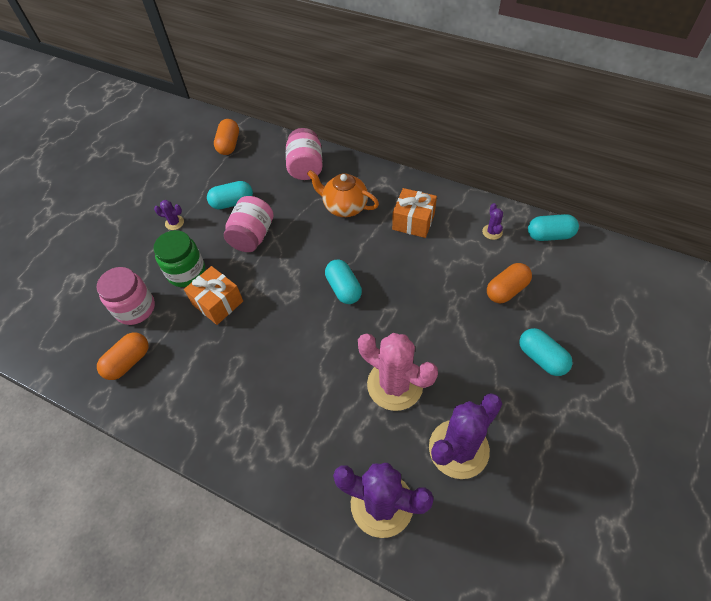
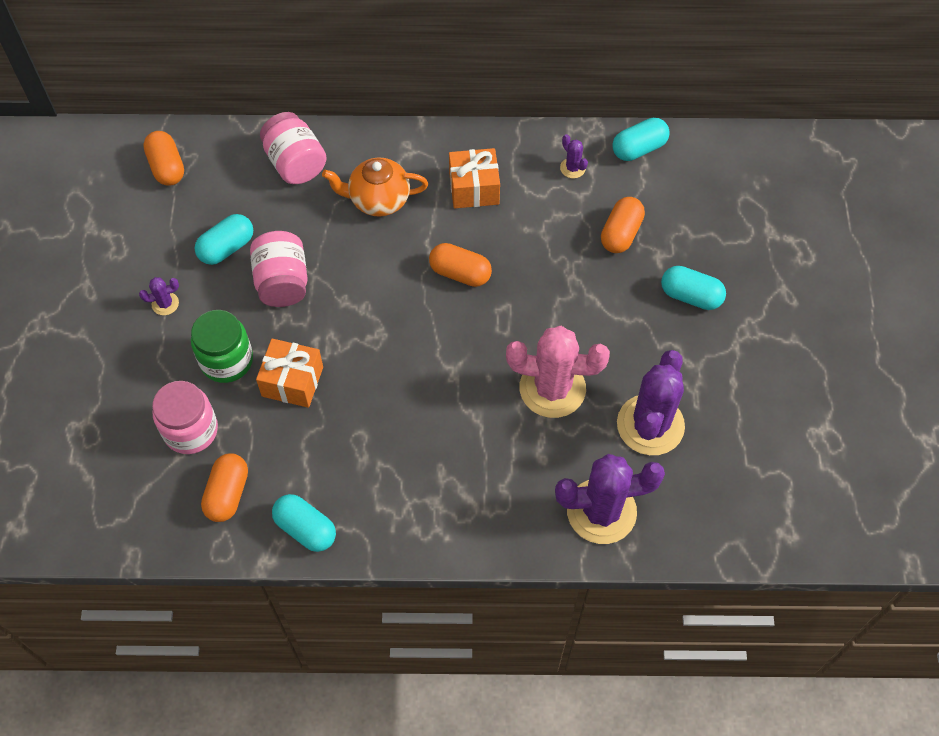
camera: 30 degrees left, 5 degrees up
turquoise capsule [325,260,362,304] -> turquoise capsule moved to [272,494,336,552]
none -> orange capsule [429,243,492,287]

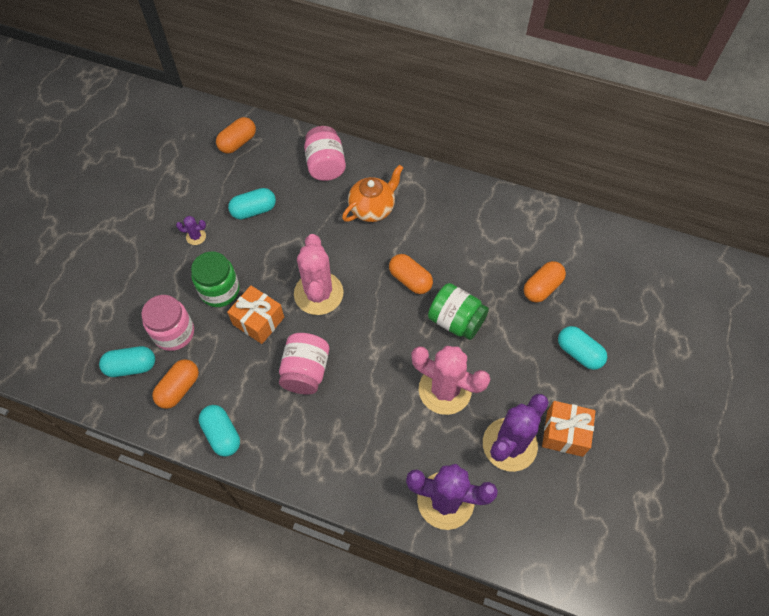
camera: 20 degrees right, 0 degrees up
orange capsule [143,131,184,186] -> orange capsule turned 45 degrees clockwise [216,117,256,154]
pink jar [250,231,308,307] -> pink jar moved to [279,333,329,394]
orange teapot [322,157,428,217] -> orange teapot turned 120 degrees clockwise [342,165,403,222]
orange gift [449,148,500,209] -> orange gift moved to [542,401,595,457]
purple cactus [560,134,588,178] -> none
turquoise capsule [612,118,670,161] -> turquoise capsule moved to [99,346,155,377]
none -> pink cactus [294,234,344,315]
none -> green jar [428,283,489,340]

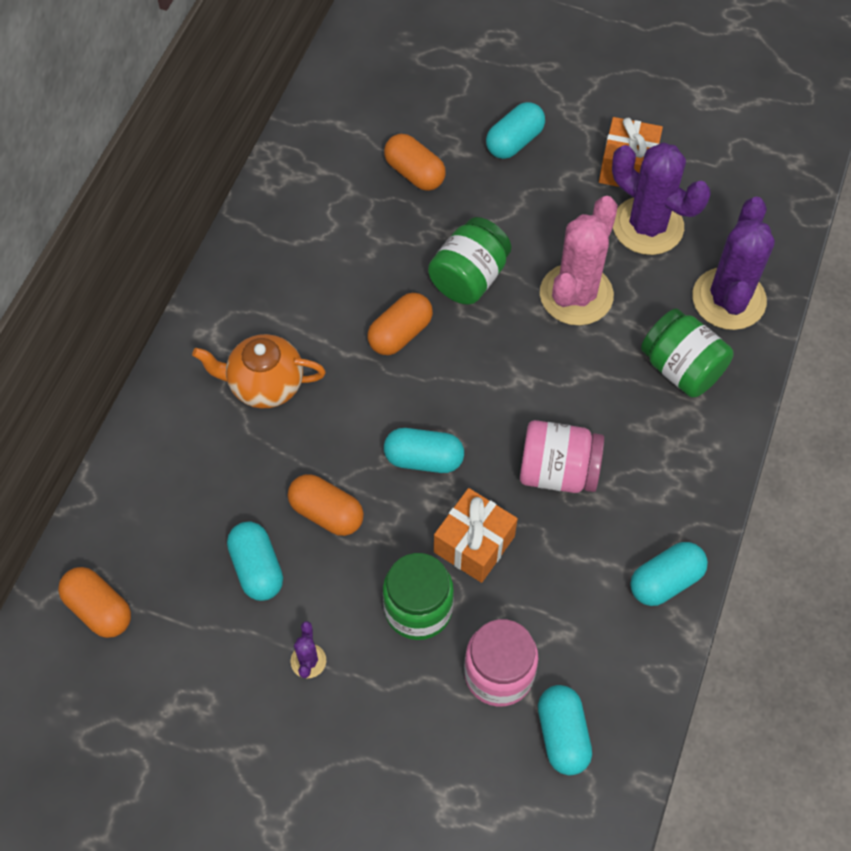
camera: 90 degrees left, 0 degrees up
orange capsule [152,359,199,409] -> orange capsule moved to [288,474,364,536]
pink cactus [294,234,344,315] -> turquoise capsule [384,428,464,473]
pink jar [304,126,346,181] -> none
orange teapot [342,165,403,222] -> orange teapot turned 45 degrees counterclockwise [192,334,326,408]
none -> green jar [641,308,734,397]

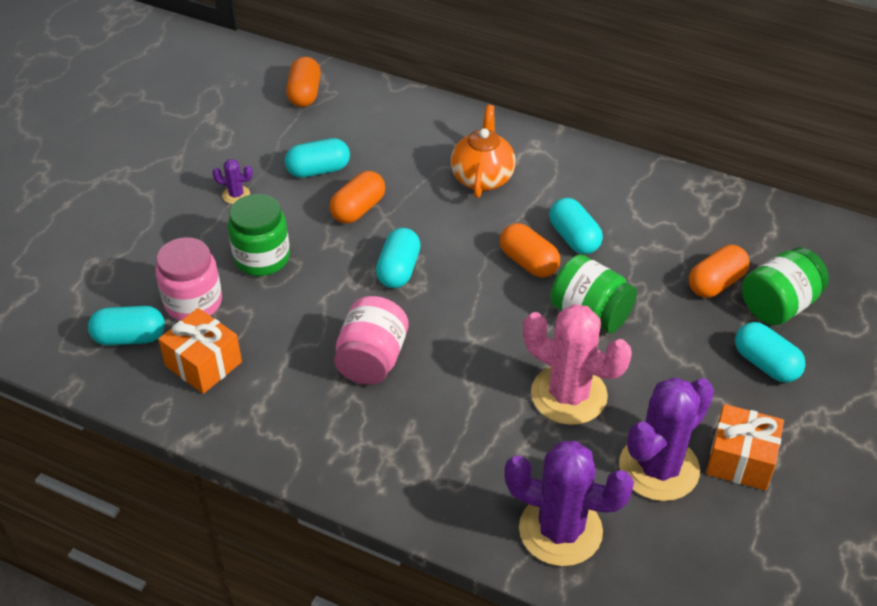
camera: 95 degrees right, 15 degrees down
orange capsule [58,567,131,638] -> orange capsule turned 45 degrees counterclockwise [286,57,321,107]
orange gift [434,488,518,583] -> orange gift moved to [158,308,242,394]
turquoise capsule [630,542,708,606] -> turquoise capsule moved to [549,198,603,254]
green jar [641,308,734,397] -> green jar moved to [742,247,829,325]

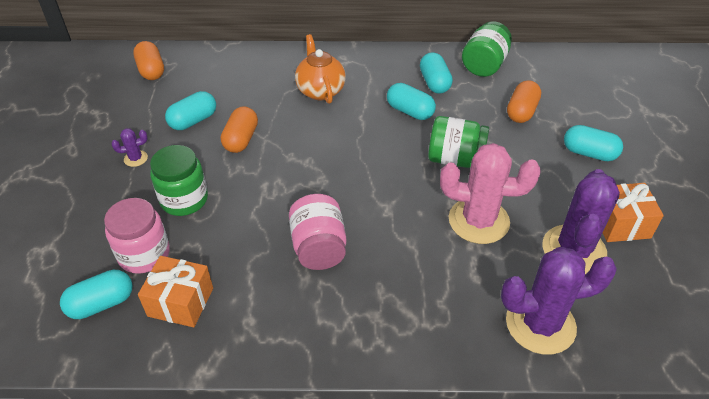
camera: 25 degrees left, 0 degrees up
turquoise capsule [376,228,421,288] -> turquoise capsule moved to [420,52,453,94]
orange capsule [500,223,560,278] -> none
green jar [742,247,829,325] -> green jar moved to [462,21,512,77]

